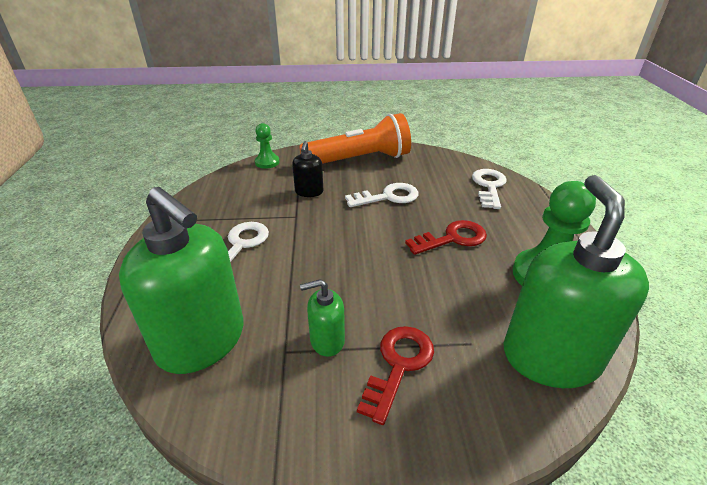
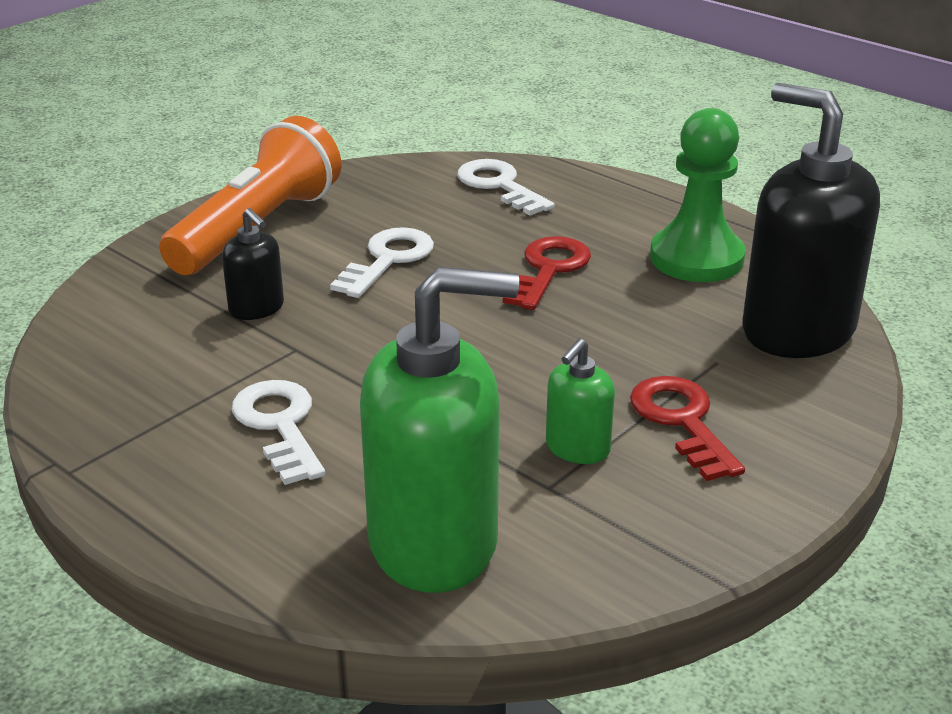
camera: 45 degrees left, 5 degrees down
green pawn [255,123,279,169] -> none
green soap dispenser [503,175,649,388] -> black soap dispenser [743,83,880,358]

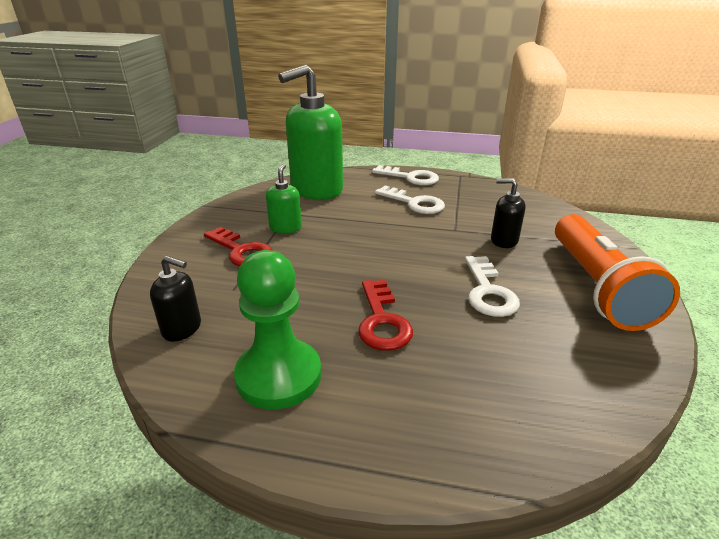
camera: 150 degrees right, 0 degrees up
white key [457,159,555,215] -> white key moved to [372,165,439,185]
black soap dispenser [743,83,880,358] -> black soap dispenser [150,256,201,342], size x0.46

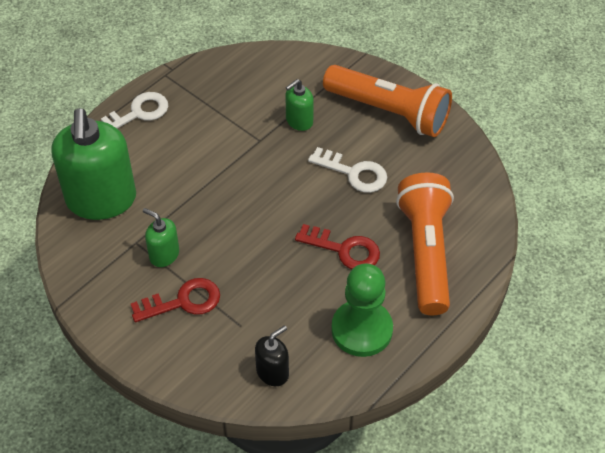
camera: 60 degrees left, 20 degrees up
white key [375,186,445,214] -> none
black soap dispenser [491,178,525,248] -> green soap dispenser [285,79,314,131]
none -> orange flashlight [396,172,454,315]

